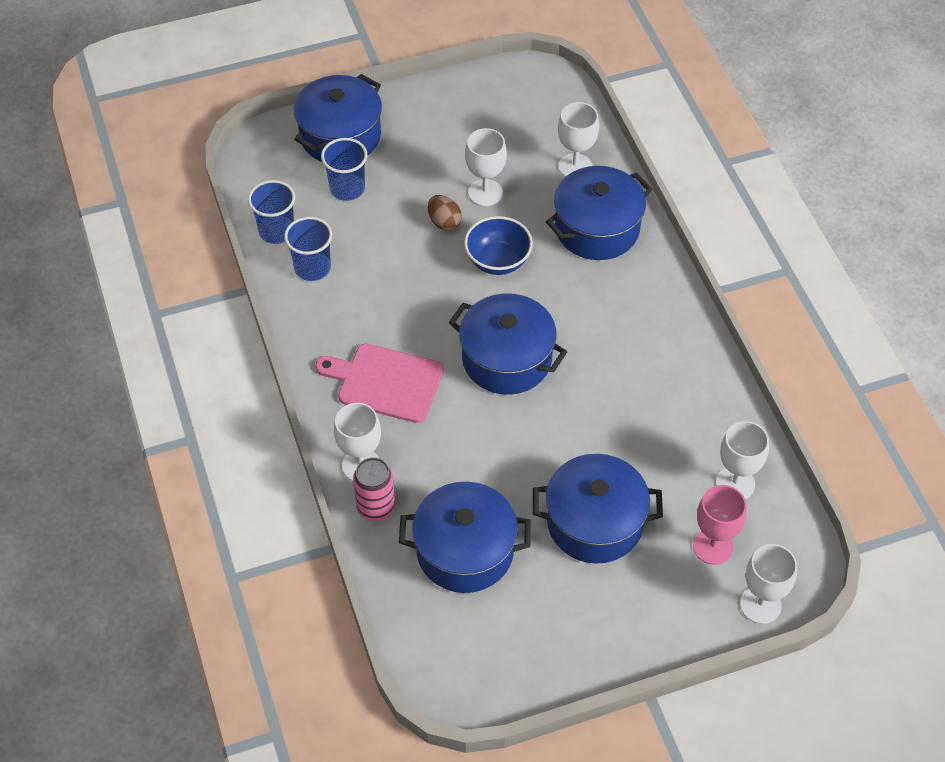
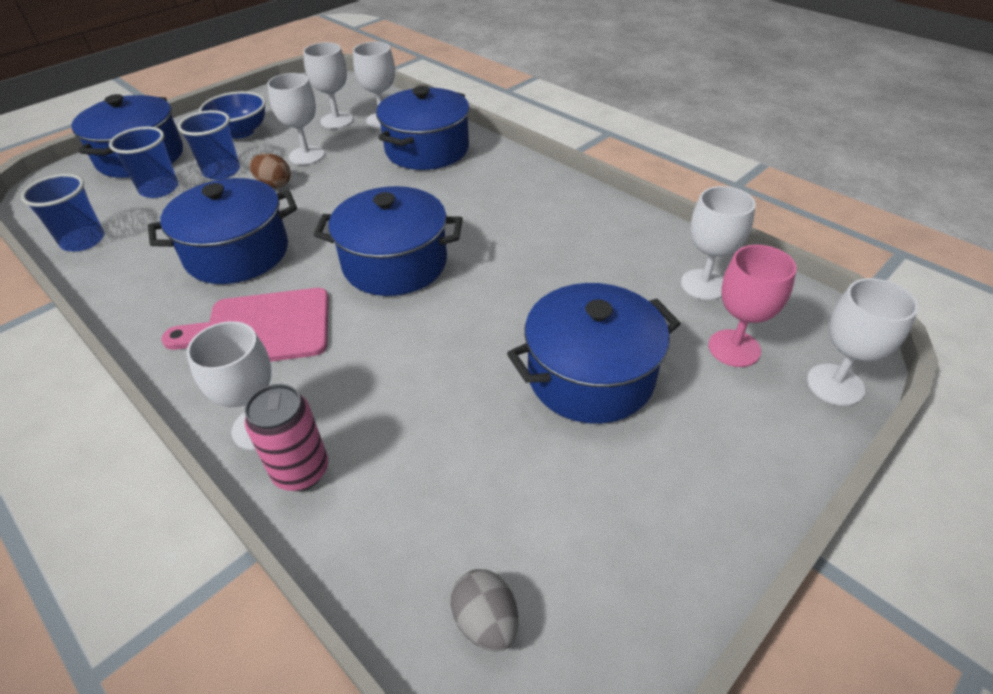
camera: 25 degrees left, 10 degrees down
blue cup [284,217,332,281] -> blue cup moved to [178,110,240,180]
blue pot [399,482,531,593] -> blue pot moved to [148,178,297,284]
blue bowl [464,216,533,275] -> blue bowl moved to [199,91,266,139]
none -> white goblet [303,42,353,129]
none -> grey egg [451,569,518,652]

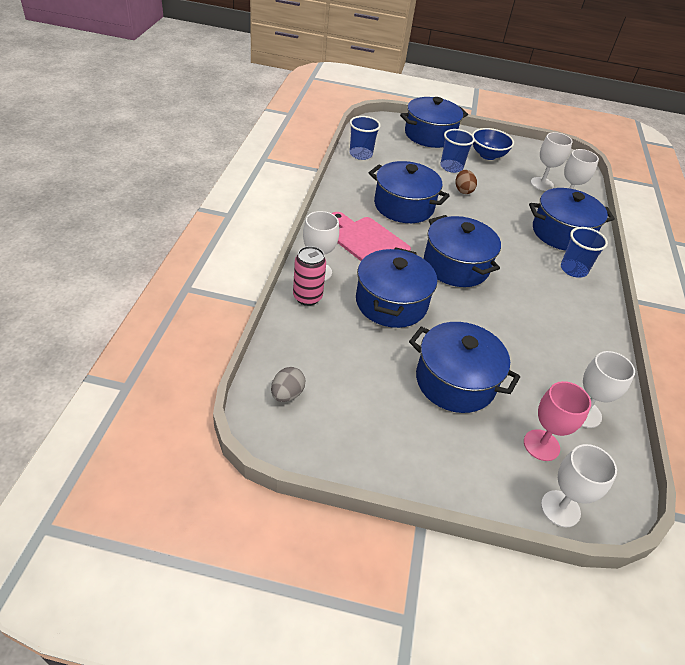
camera: 50 degrees right, 0 degrees up
blue cup [109,126,178,198] -> blue cup moved to [561,227,608,278]
white goblet [267,73,325,165] -> none
none -> blue pot [356,247,437,328]

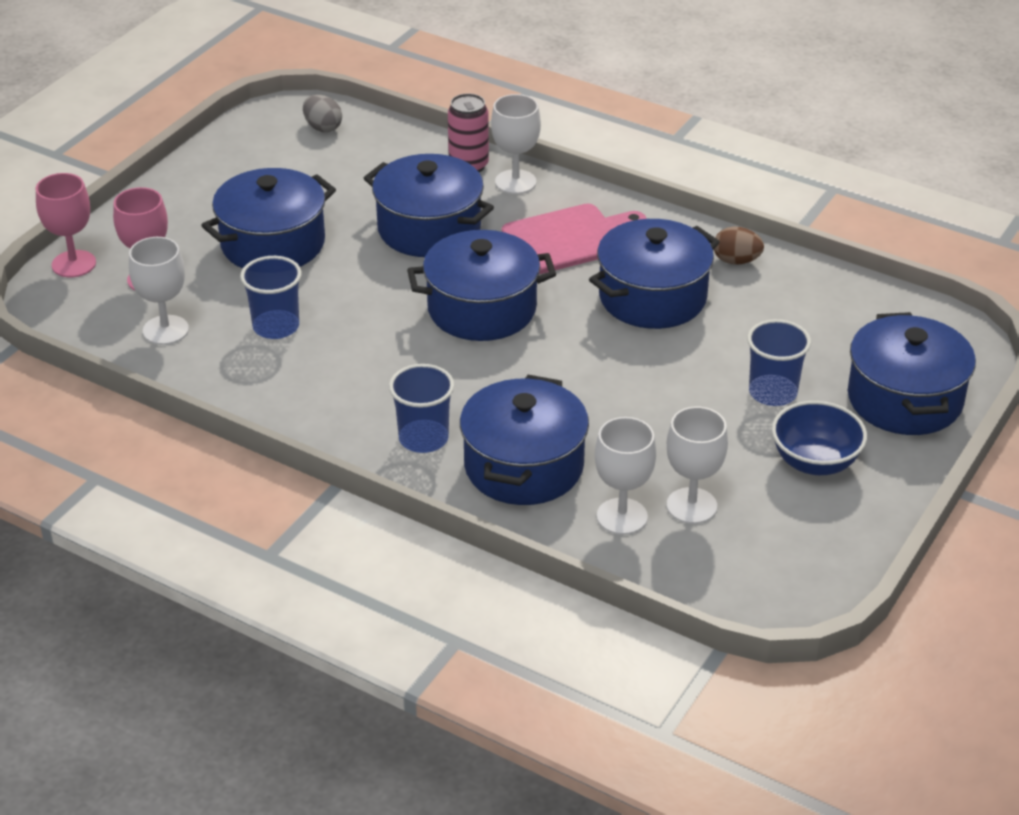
camera: 115 degrees right, 5 degrees down
blue cup [350,116,381,160] -> blue cup moved to [240,256,302,339]
brown egg [456,170,477,194] -> brown egg moved to [714,226,764,265]
white goblet [541,444,617,527] -> pink goblet [36,173,96,277]

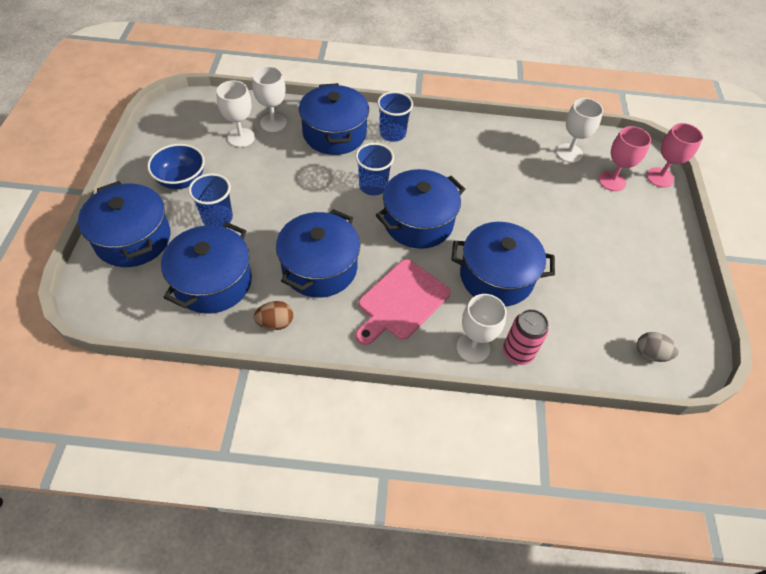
camera: 150 degrees right, 15 degrees up
blue pot [201,168,336,268] -> blue pot moved to [161,222,252,313]
blue cup [240,256,302,339] -> blue cup moved to [355,143,394,196]

